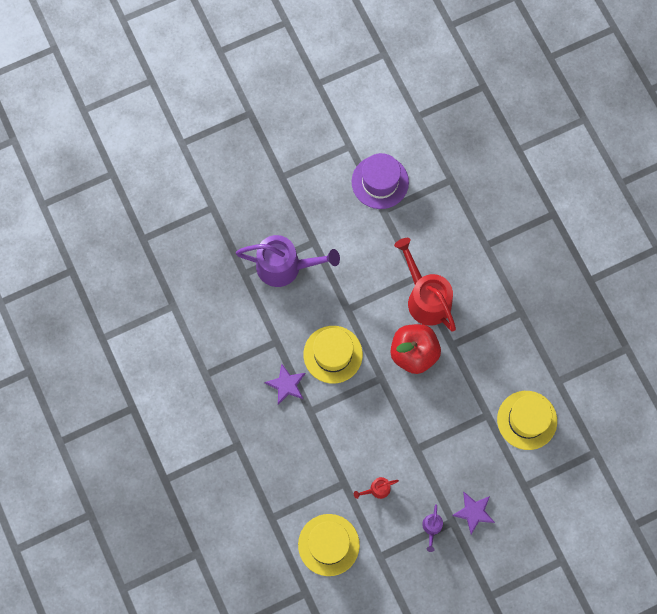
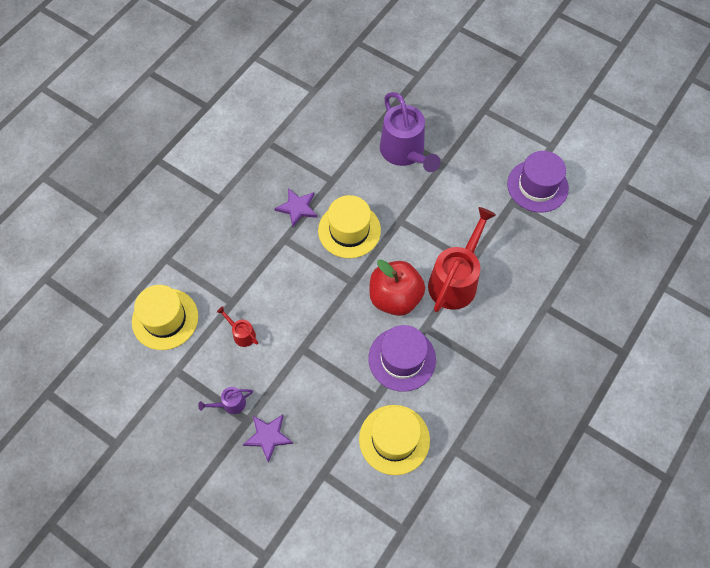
camera: 60 degrees right, 10 degrees down
none -> purple hat [368,325,436,392]

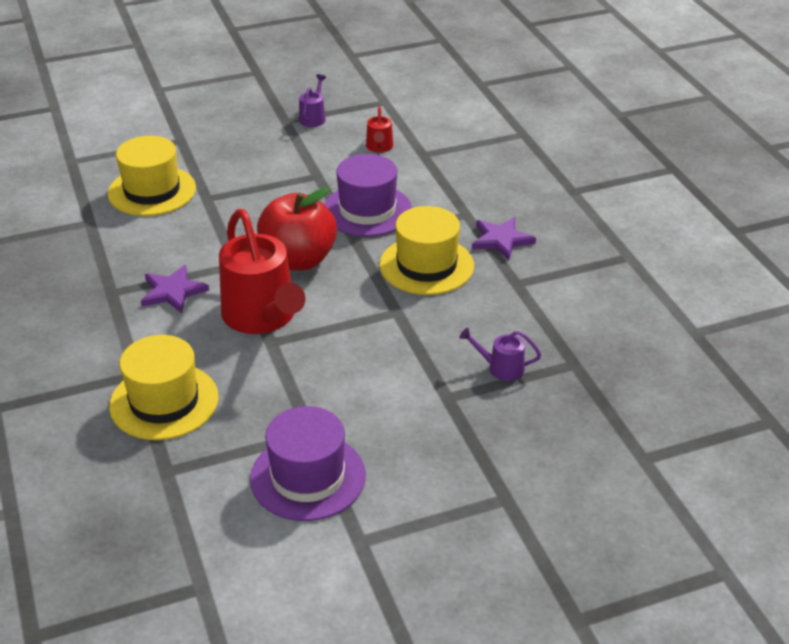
camera: 125 degrees right, 25 degrees down
yellow hat [132,285,198,350] -> yellow hat moved to [109,335,219,440]
red watering can [217,306,258,347] -> red watering can turned 105 degrees clockwise [366,106,393,153]
purple star [243,414,293,463] -> purple star moved to [141,265,209,313]
purple hat [368,325,436,392] -> purple hat moved to [324,154,412,237]
purple watering can [380,92,441,172] -> purple watering can [459,328,541,381], size x0.44

